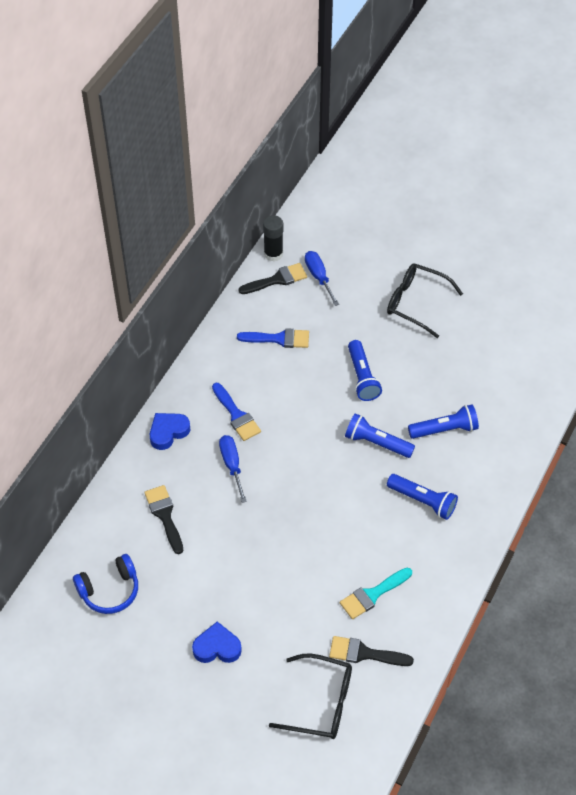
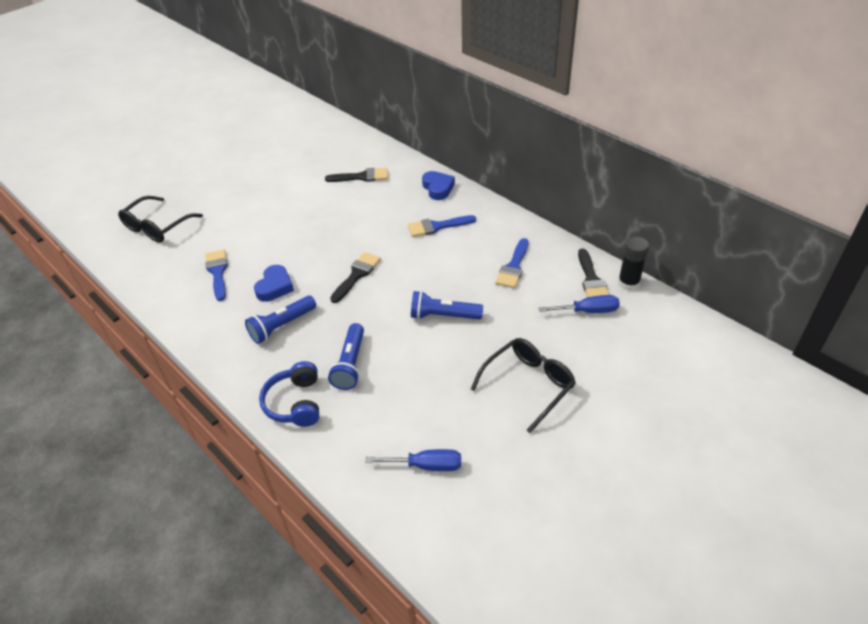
camera: 110 degrees right, 10 degrees down
blue headphones [73,554,138,614] -> blue headphones moved to [259,361,319,427]
blue heart [192,621,242,663] -> blue heart moved to [254,265,294,302]
blue screwdriver [219,435,247,503] -> blue screwdriver moved to [365,449,461,471]
black brush [329,636,414,666] -> black brush moved to [330,252,381,303]
turquoise brush [340,568,412,619] -> blue brush [205,250,228,301]
blue flashlight [345,413,415,458] -> none

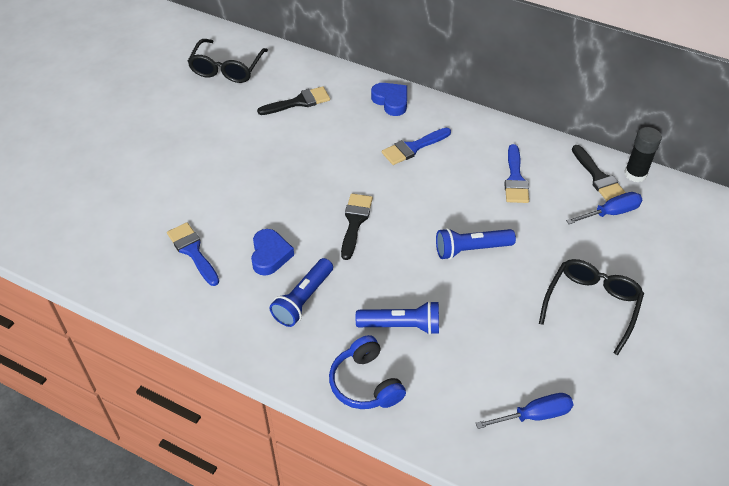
camera: 20 degrees left, 5 degrees up
black glasses [118,196,203,242] -> black glasses moved to [188,39,268,83]
blue flashlight [328,323,364,390] -> blue flashlight turned 75 degrees counterclockwise [356,301,439,335]

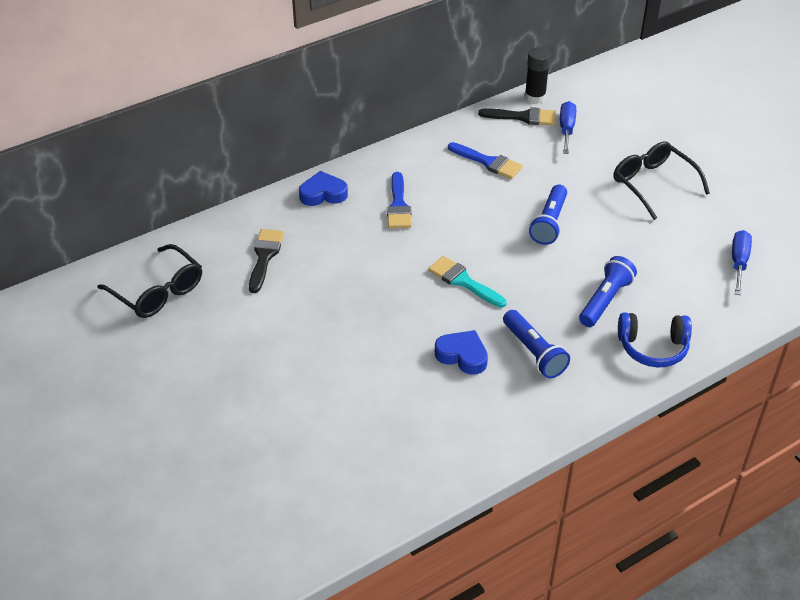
camera: 60 degrees left, 5 degrees down
blue brush [167,222,219,286] -> none
black brush [341,194,373,260] -> turquoise brush [428,256,507,308]

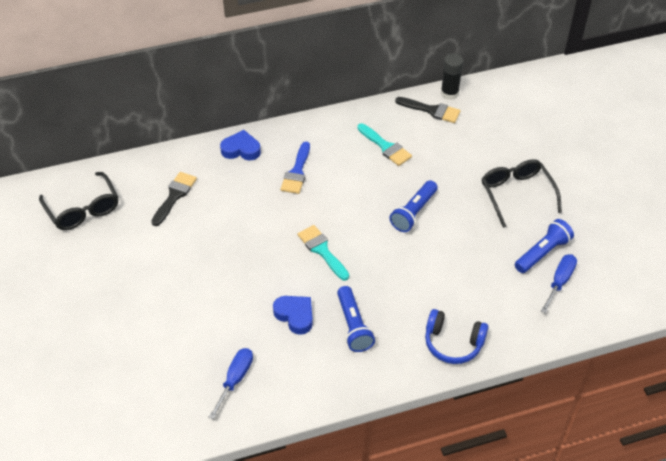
camera: 15 degrees right, 5 degrees up
blue brush [448,142,523,179] -> turquoise brush [357,123,412,166]
blue screwdriver [560,101,576,154] -> blue screwdriver moved to [208,348,253,420]
blue flashlight [579,256,637,327] -> blue flashlight moved to [515,219,574,273]

